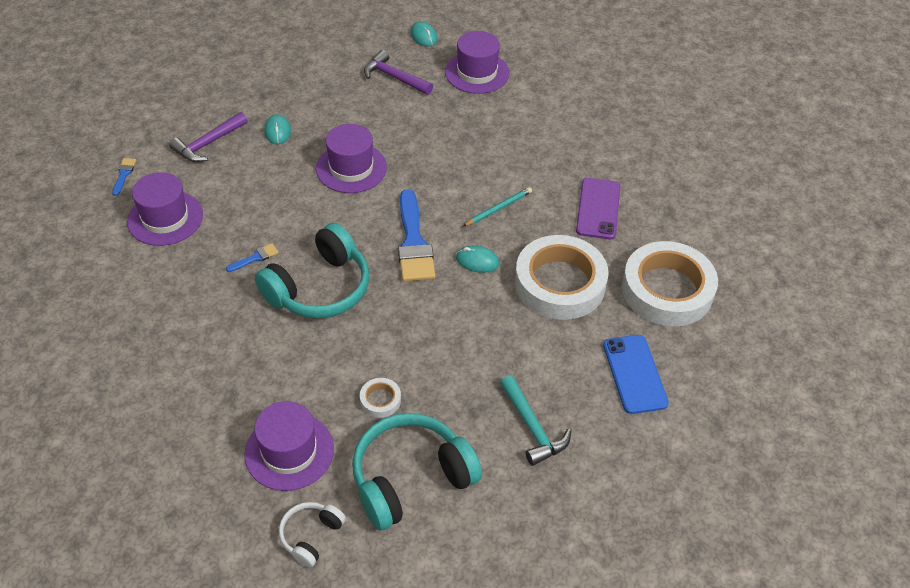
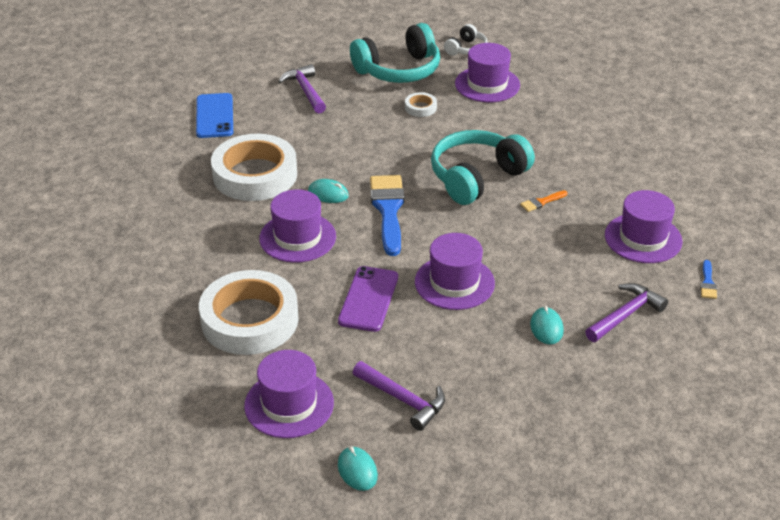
camera: 175 degrees left, 10 degrees down
blue brush [226,243,279,272] -> orange brush [520,190,568,212]
turquoise pencil [463,187,532,226] -> purple hat [259,189,336,263]
turquoise hammer [500,375,571,466] -> purple hammer [278,64,326,114]
purple phone [576,178,621,239] -> purple phone moved to [338,266,398,332]
white tape [622,241,718,326] -> white tape moved to [199,270,299,355]

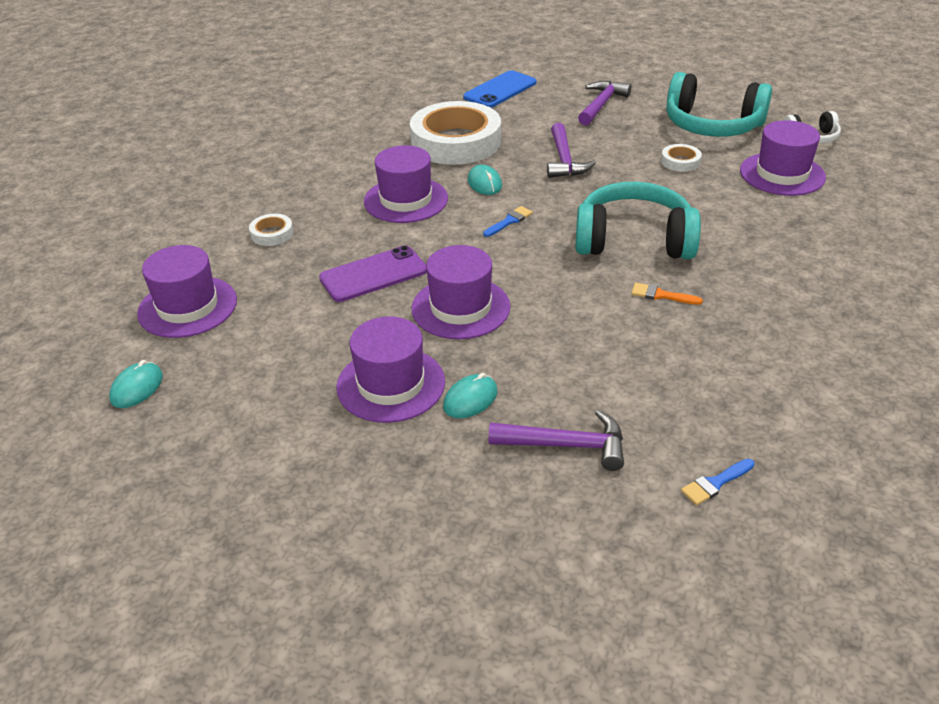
camera: 50 degrees right, 0 degrees up
white tape [199,270,299,355] -> white tape [249,214,293,246], size x0.41
purple hammer [353,361,445,431] -> purple hammer moved to [547,123,596,178]
blue brush [370,175,405,256] -> blue brush [483,206,533,237], size x0.44
purple hat [605,190,682,263] -> purple hat moved to [336,316,445,423]

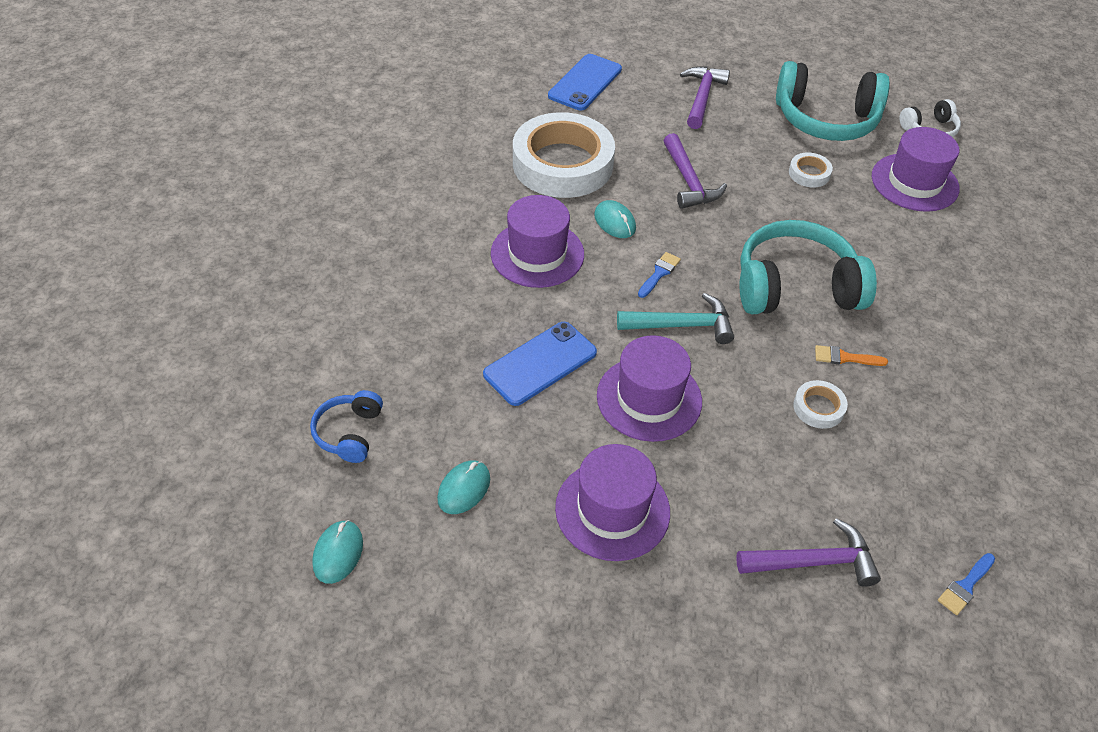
camera: 15 degrees left, 10 degrees up
purple hat [137,245,237,338] -> blue headphones [310,390,383,463]
white tape [249,214,293,246] -> white tape moved to [793,380,848,429]
purple phone [319,246,427,302] -> blue phone [483,322,597,406]
turquoise mouse [443,373,498,418] -> turquoise mouse moved to [437,460,490,514]
none -> turquoise hammer [617,293,734,344]

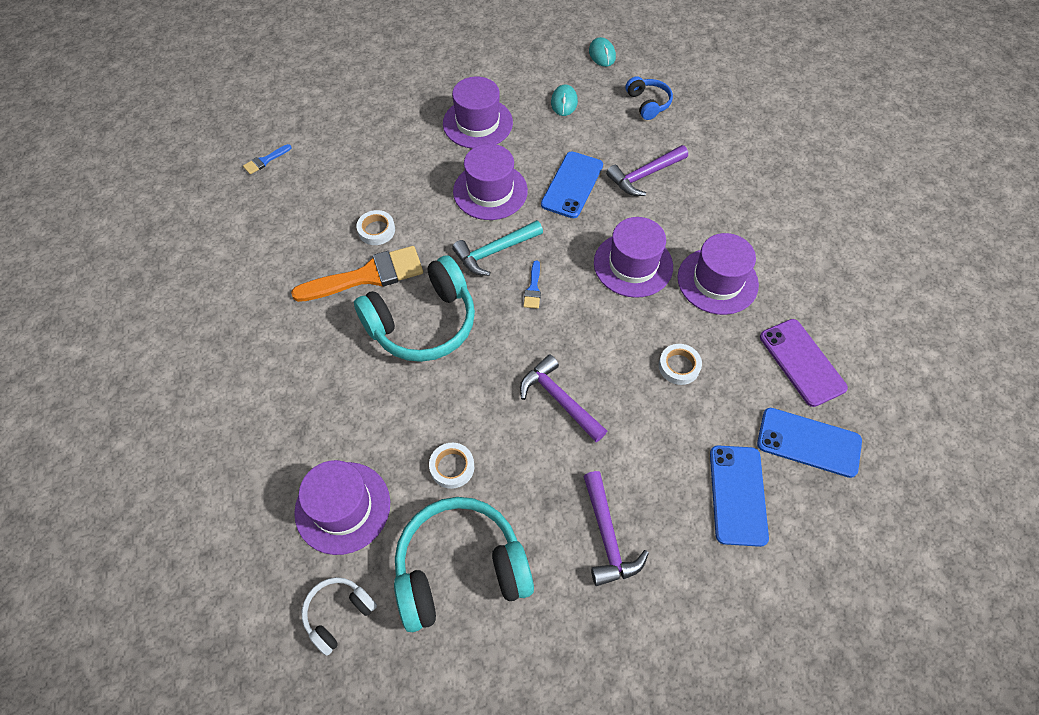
camera: 155 degrees right, 10 degrees up
white tape [513,112,615,198] -> white tape [659,344,702,385], size x0.41
turquoise mouse [594,200,636,238] -> none
purple hammer [736,518,881,587] -> purple hammer moved to [606,145,688,196]
orange brush [815,345,888,366] -> orange brush [291,246,423,302], size x2.28
blue brush [938,553,995,615] -> blue brush turned 150 degrees counterclockwise [243,144,292,174]
none -> purple hat [677,233,759,315]
none -> blue phone [757,408,862,478]
none -> purple phone [760,319,848,407]

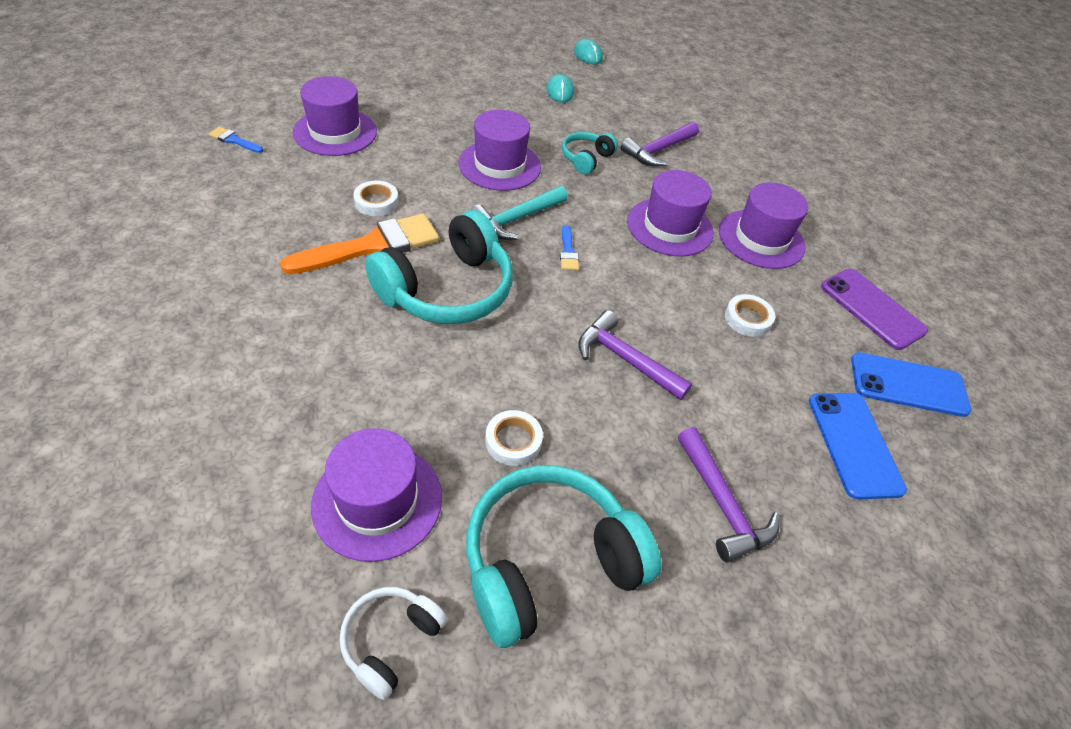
camera: 15 degrees left, 10 degrees down
blue brush [243,144,292,174] -> blue brush turned 75 degrees clockwise [209,127,263,153]
purple hat [443,77,513,149] -> purple hat moved to [293,76,377,156]
blue phone [541,151,603,218] -> turquoise headphones [562,132,618,174]
blue headphones [626,76,673,120] -> none

